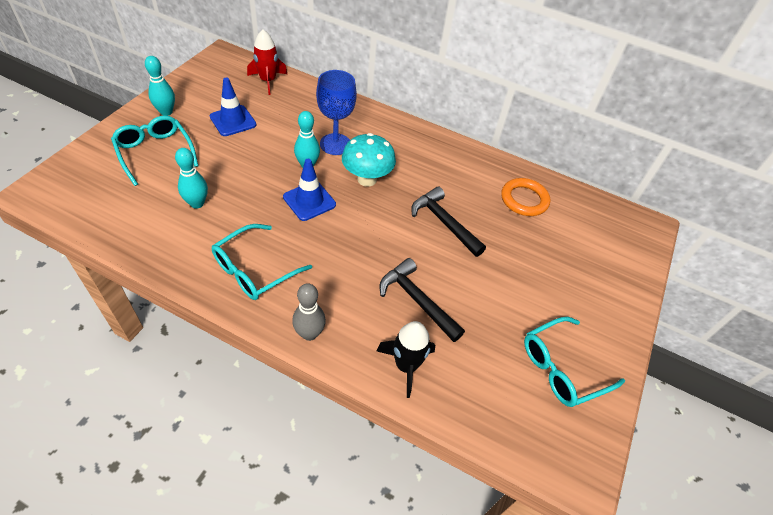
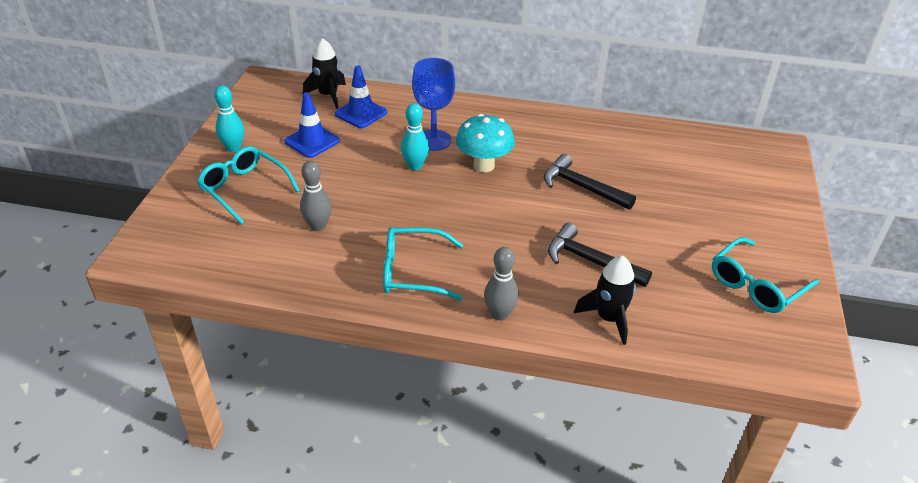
camera: 10 degrees left, 10 degrees down
turquoise bowling pin [175,148,208,209] -> grey bowling pin [300,161,332,231]
turquoise glasses [212,224,312,300] -> turquoise glasses turned 60 degrees clockwise [383,227,463,301]
red rocket [247,30,287,95] -> black rocket [303,38,346,109]
blue traffic cone [283,159,336,221] -> blue traffic cone moved to [335,65,387,128]
orange ring [501,178,550,216] -> none

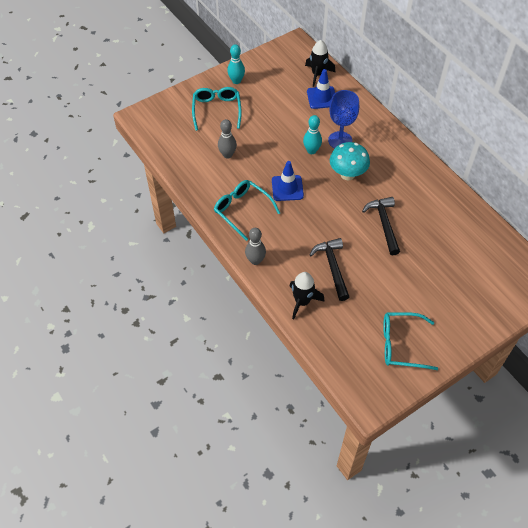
camera: 45 degrees right, 15 degrees up
blue traffic cone [284,92,340,158] -> blue traffic cone moved to [272,161,304,201]

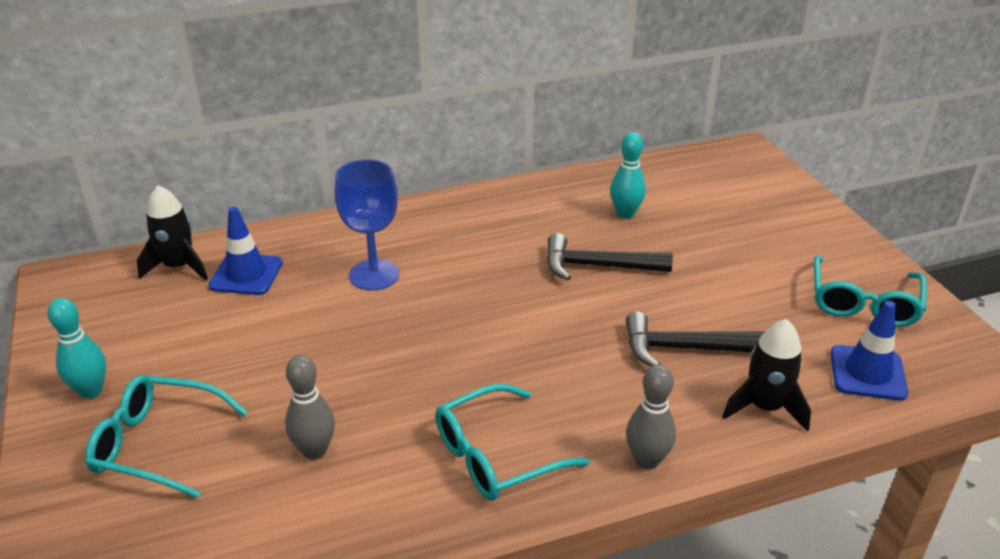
camera: 75 degrees left, 20 degrees down
blue traffic cone [272,161,304,201] -> blue traffic cone moved to [830,301,908,400]
turquoise bowling pin [303,115,322,154] -> turquoise bowling pin moved to [610,132,646,219]
turquoise mushroom [330,142,370,180] -> none

